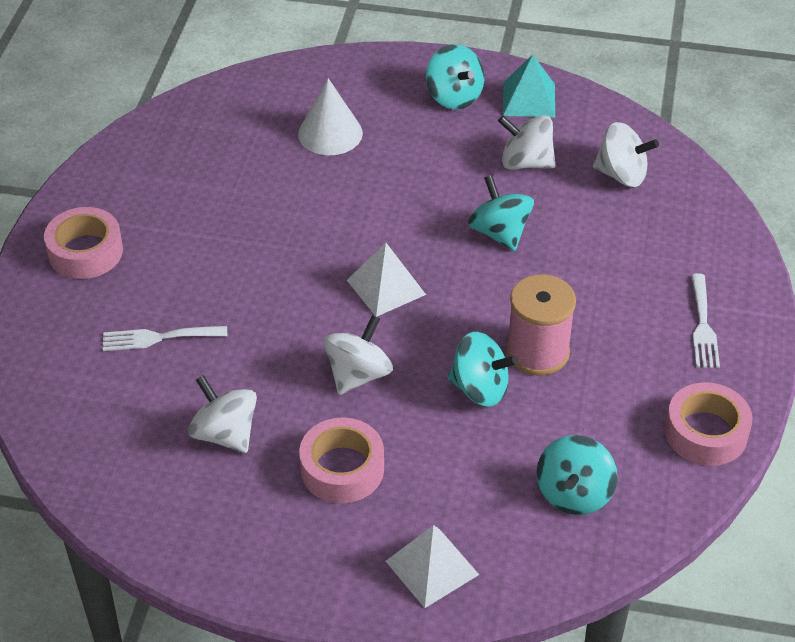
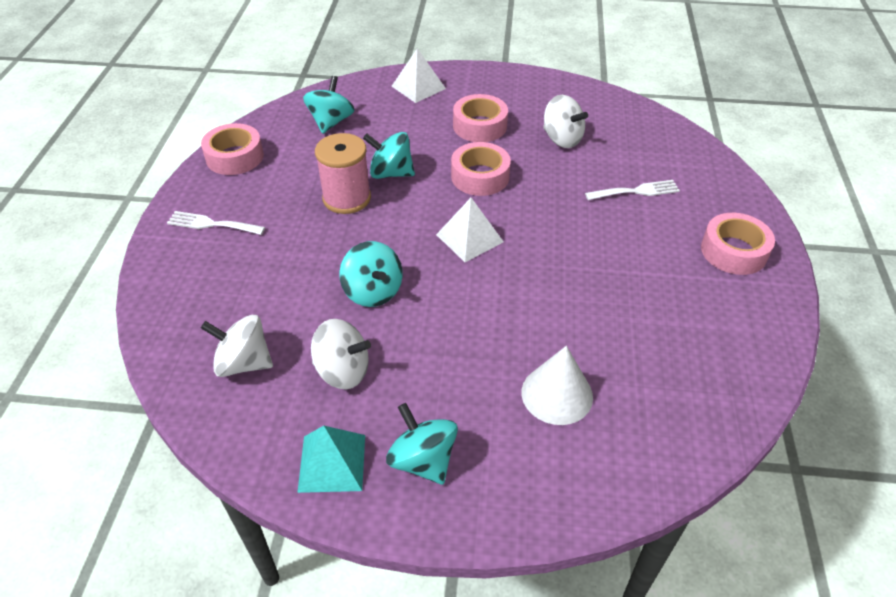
camera: 175 degrees right, 0 degrees up
white spinning top [323,315,393,395] -> pink tape [451,142,511,196]
white fork [691,273,720,368] -> white fork turned 75 degrees counterclockwise [167,211,265,235]

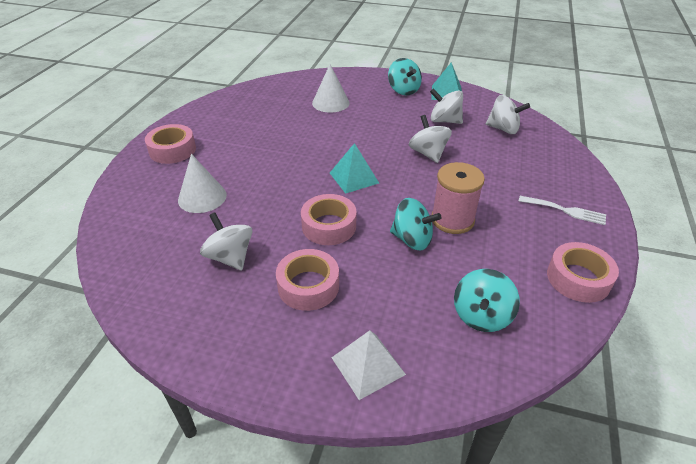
camera: 170 degrees left, 5 degrees down
turquoise spinning top [339,241,403,307] -> white spinning top [409,115,452,163]
white pyramid [436,198,504,262] -> turquoise pyramid [330,143,379,194]
white fork [585,180,680,200] -> white cone [178,154,227,213]

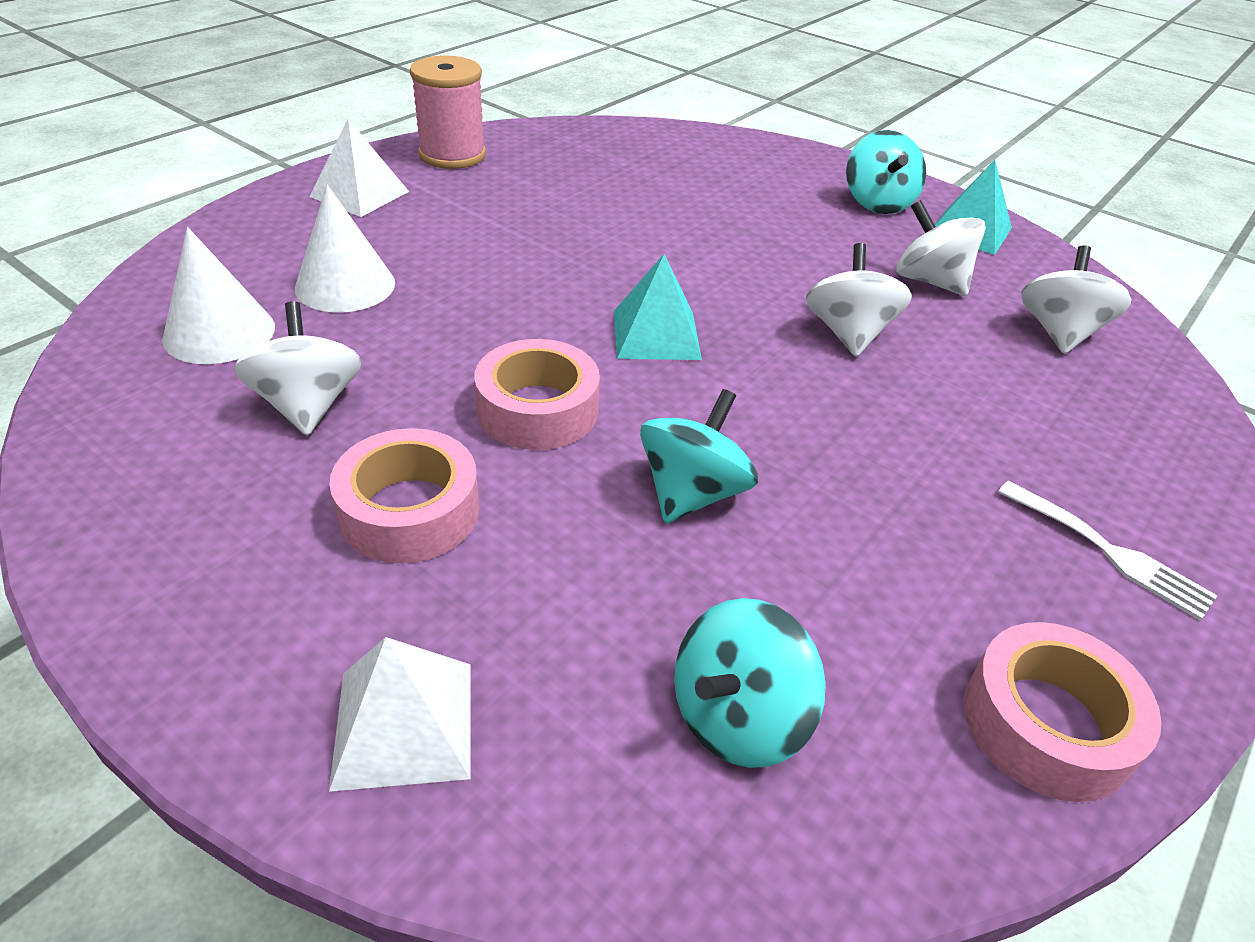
camera: 20 degrees right, 0 degrees up
pink tape [145,124,196,164] -> white pyramid [309,119,409,217]
white cone [312,64,350,113] -> white cone moved to [162,227,275,364]
turquoise spinning top [390,198,441,250] -> turquoise spinning top turned 105 degrees counterclockwise [640,389,758,523]
pink spool [431,162,485,234] -> pink spool moved to [410,55,486,169]
white spinning top [486,95,530,134] -> white spinning top turned 120 degrees counterclockwise [1021,245,1132,354]

